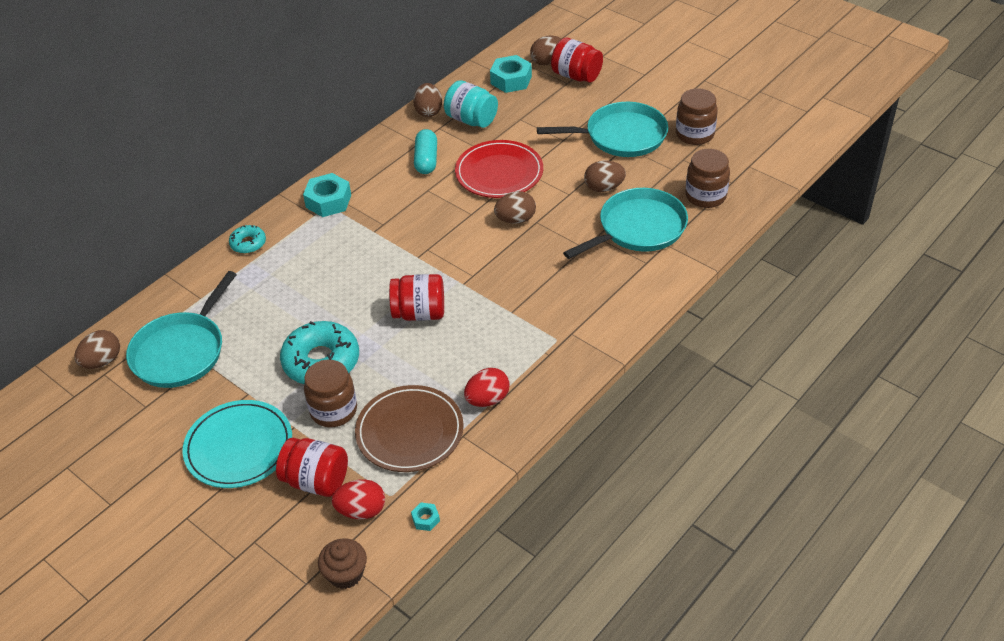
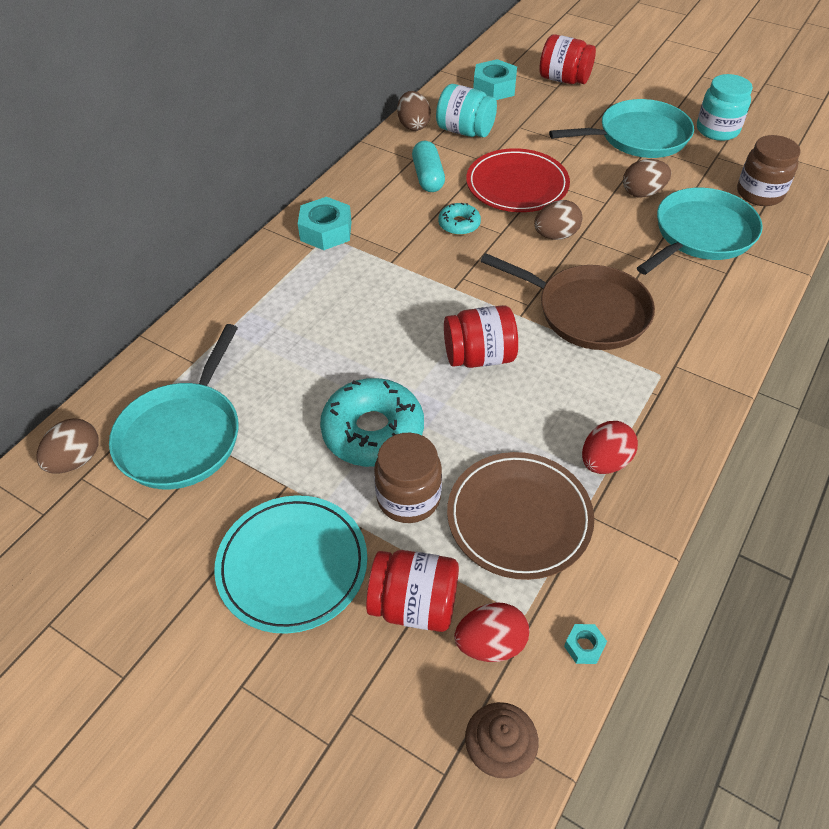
camera: 10 degrees left, 5 degrees up
turquoise donut [229,225,266,254] -> turquoise donut moved to [438,203,481,235]
brown egg [530,36,561,66] -> none
brown jar [676,88,718,145] -> turquoise jar [697,74,753,141]
none -> brown pan [481,253,655,350]

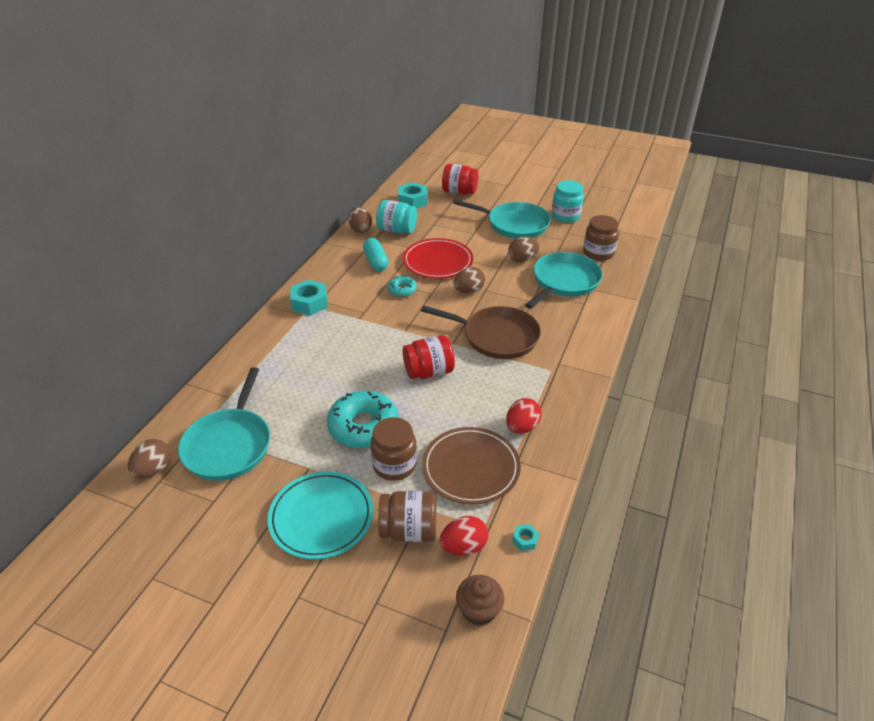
camera: 10 degrees left, 10 degrees down
red jar [366,550,459,632] -> brown jar [378,491,436,542]
turquoise pan [549,99,694,158] -> turquoise pan turned 45 degrees clockwise [453,199,551,239]

